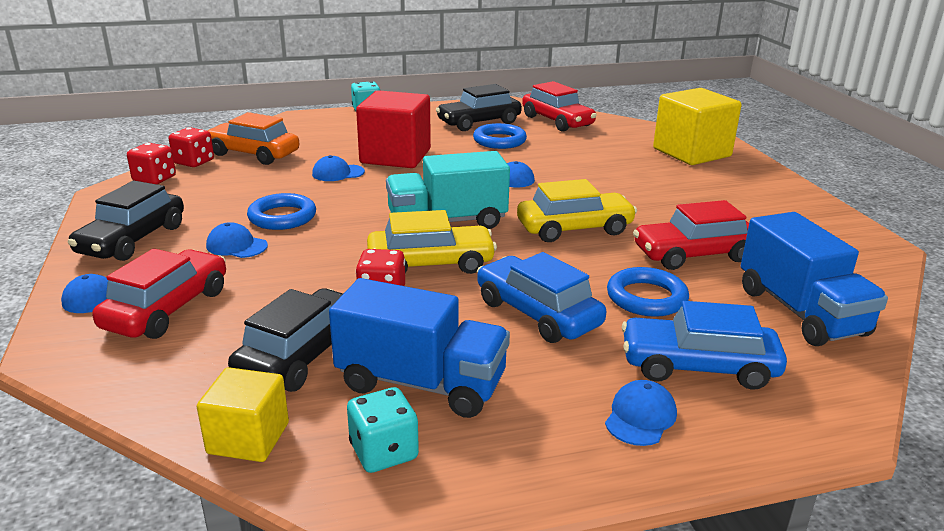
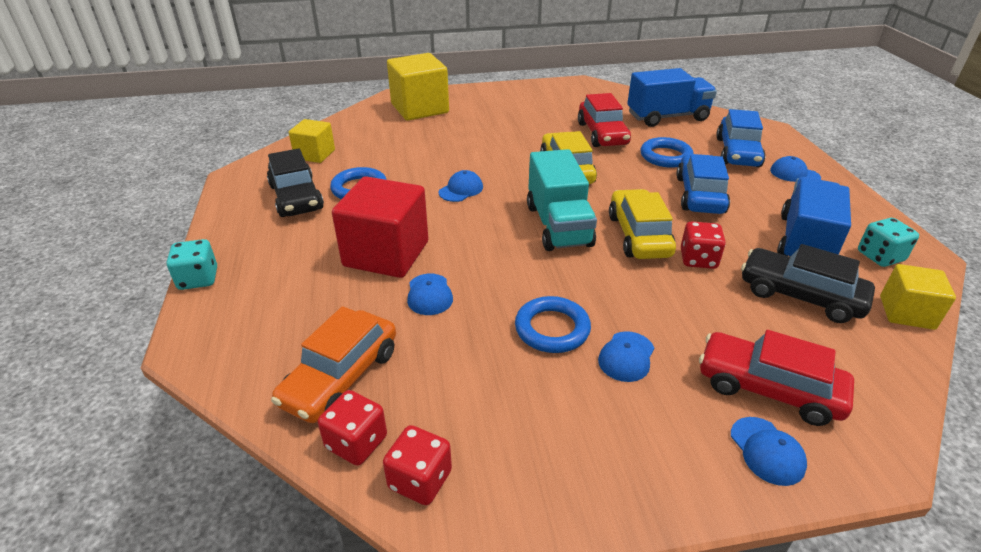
camera: 85 degrees left, 10 degrees up
black car [68,181,184,261] -> none
blue car [477,252,606,343] -> blue car turned 135 degrees clockwise [676,154,730,214]
red car [522,81,597,132] -> yellow cube [289,119,335,163]

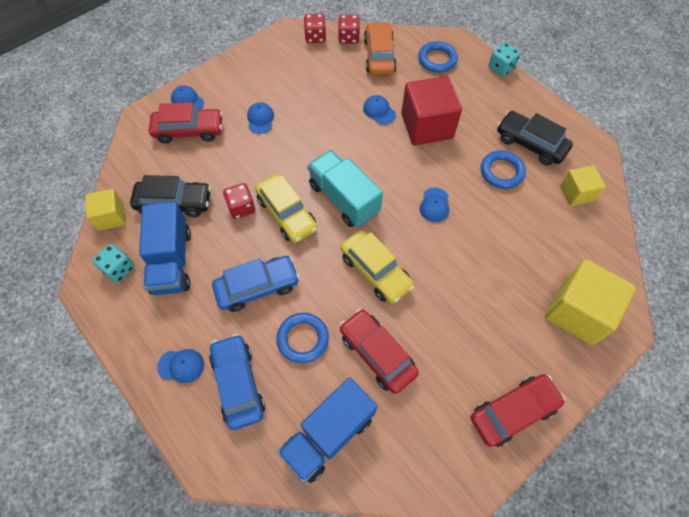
camera: 150 degrees right, 25 degrees up
blue ring [515,296,591,353] -> blue ring moved to [418,41,458,73]
blue car [676,154,730,214] -> blue car turned 90 degrees counterclockwise [212,256,300,312]
none -> red car [470,374,565,447]

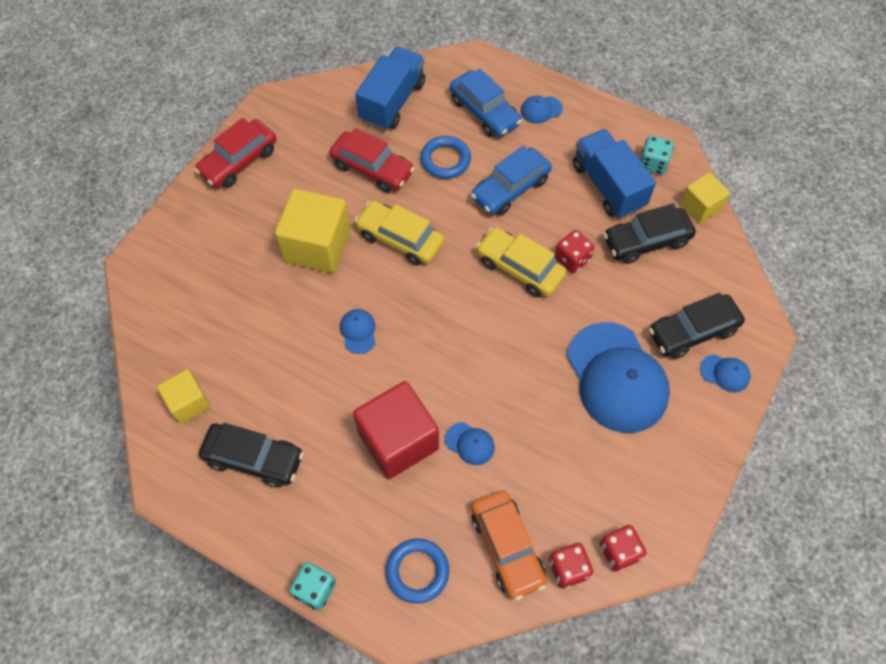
camera: 160 degrees right, 0 degrees up
red car [149,102,223,144] -> black car [649,293,745,359]
blue cap [247,102,274,134] -> blue cap [567,322,670,433], size x2.42
turquoise truck [308,150,383,227] -> none
blue ring [481,150,526,189] -> none
yellow cube [545,259,636,345] -> yellow cube moved to [275,189,351,273]

